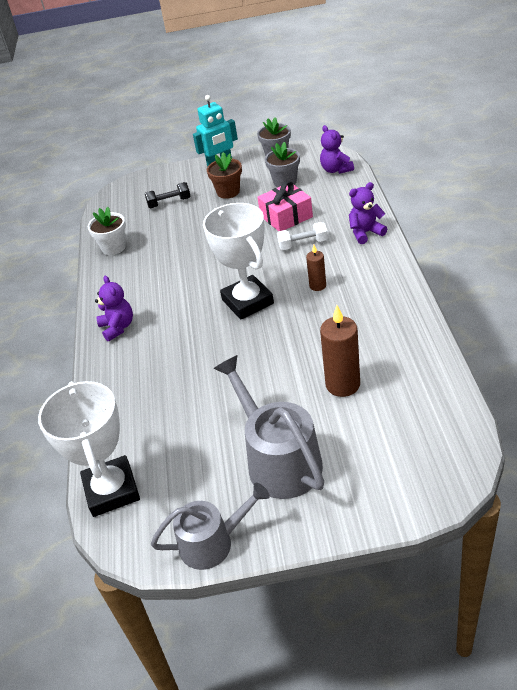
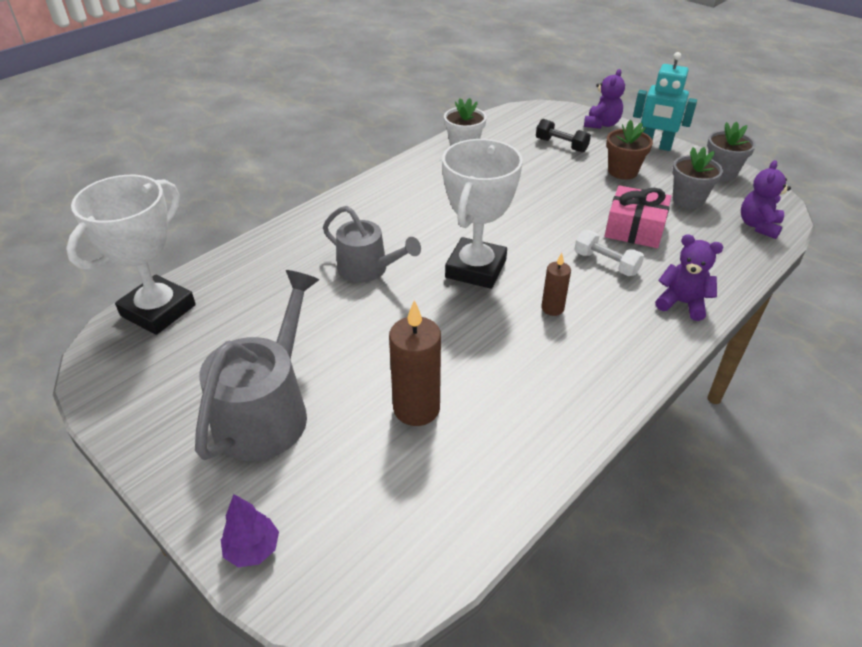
camera: 45 degrees right, 0 degrees up
purple teddy bear [95,276,133,341] -> purple teddy bear moved to [584,69,625,129]
grey watering can [151,483,270,570] -> grey watering can moved to [323,206,421,283]
none -> purple tree [221,494,279,567]

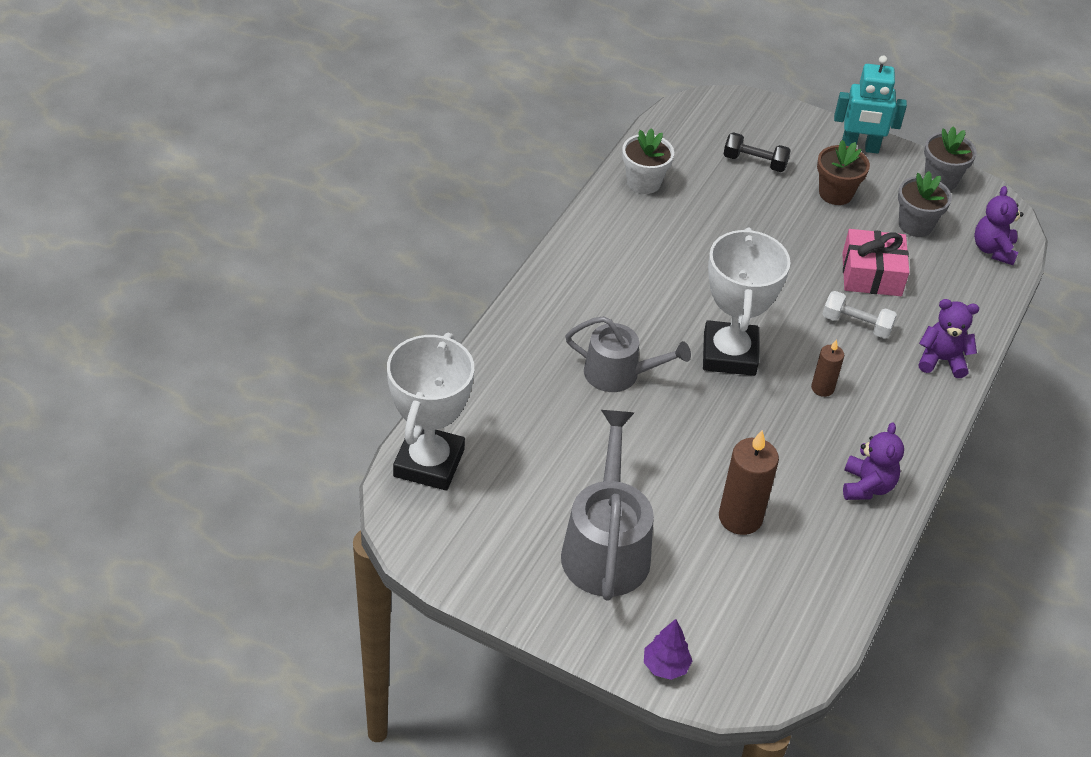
camera: 20 degrees left, 5 degrees up
purple teddy bear [584,69,625,129] -> purple teddy bear moved to [843,422,904,500]

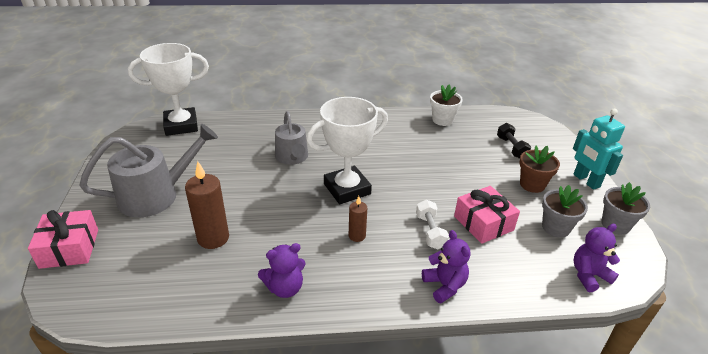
camera: 60 degrees right, 10 degrees down
purple tree [644,619,692,680] -> pink gift [28,210,98,269]

